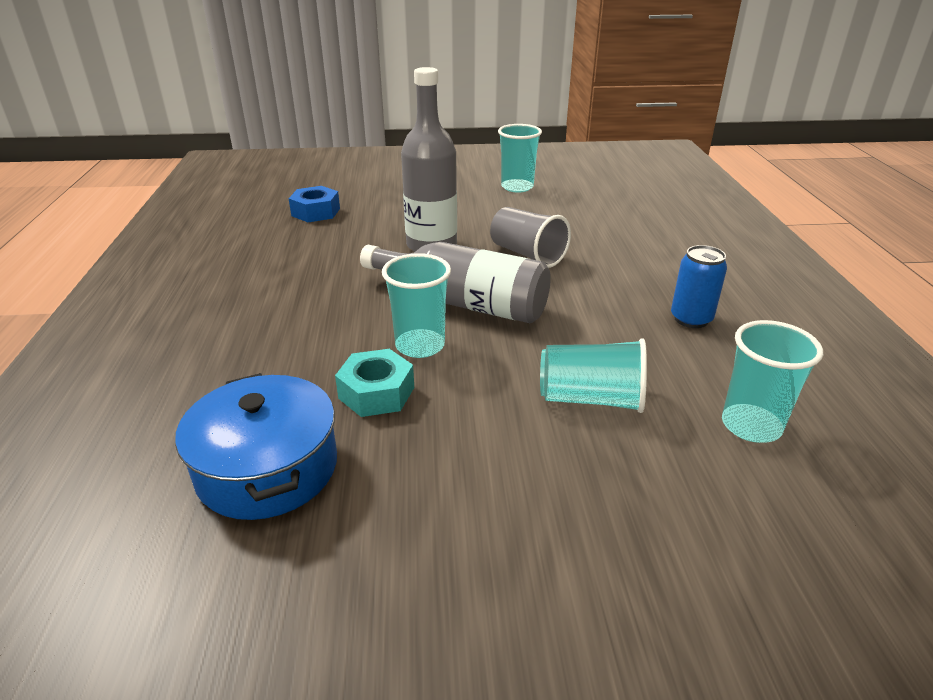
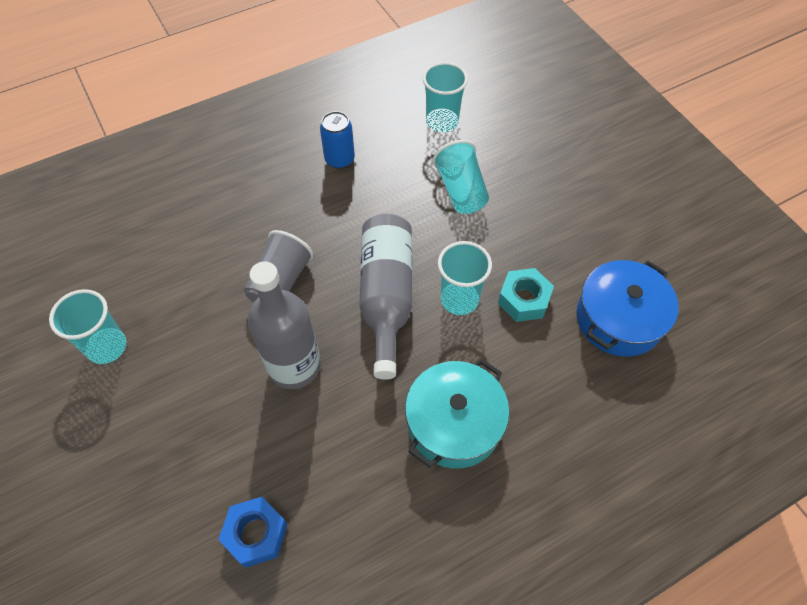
camera: 115 degrees left, 25 degrees up
none -> turquoise pot [405,359,509,469]

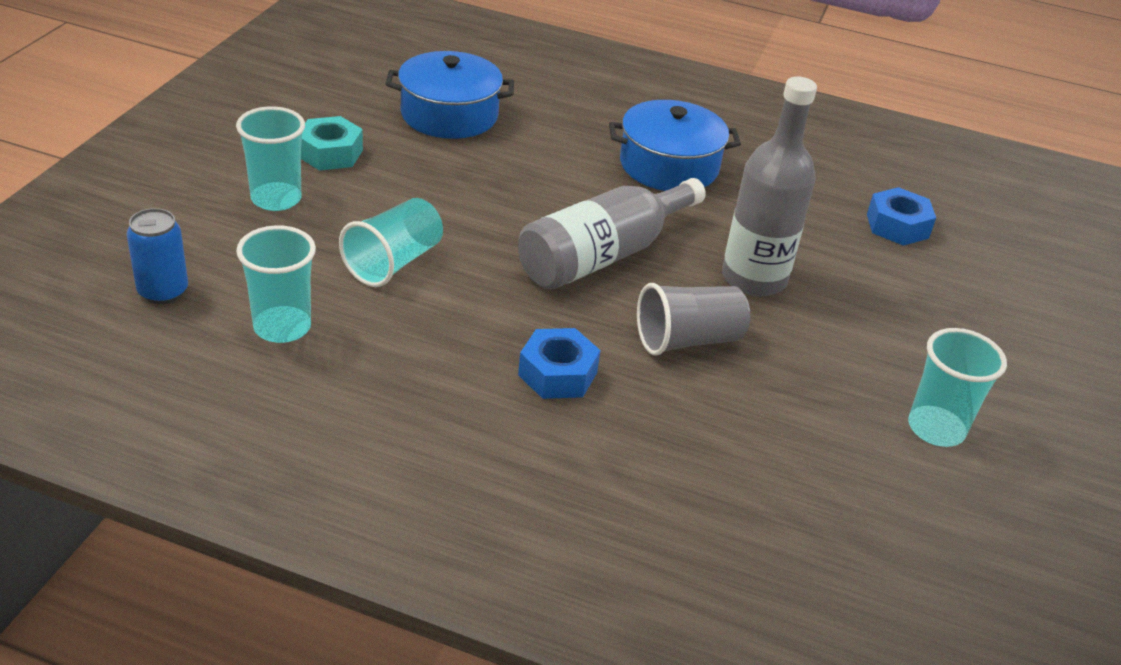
camera: 135 degrees left, 20 degrees down
blue can [320,111,355,169] -> blue can moved to [126,208,188,304]
turquoise pot [405,359,509,469] -> blue pot [609,100,741,191]
turquoise cup [438,241,492,315] -> turquoise cup moved to [236,106,305,211]
turquoise nut [498,268,554,322] -> turquoise nut moved to [301,116,363,171]
none -> blue nut [518,328,600,399]

